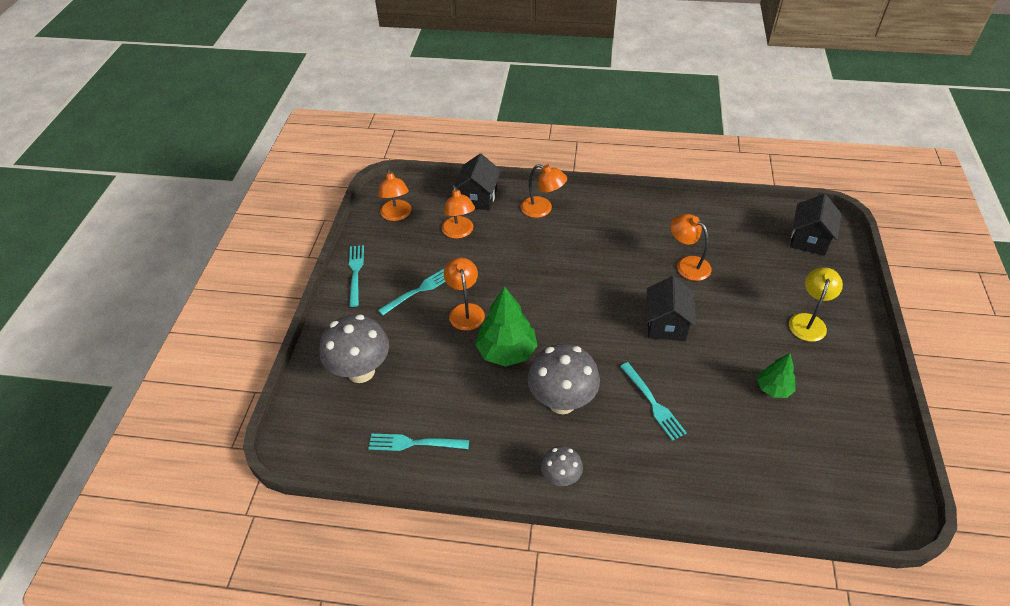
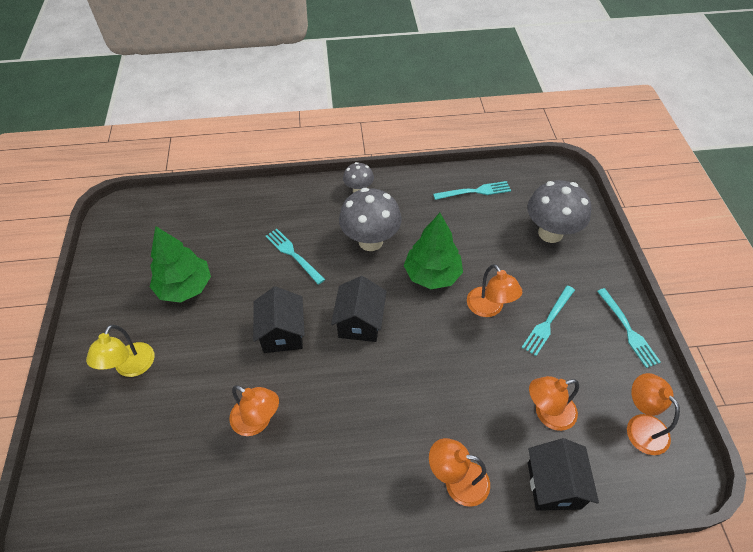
camera: 165 degrees right, 5 degrees up
orange lamp [442,185,475,239] -> orange lamp turned 75 degrees counterclockwise [529,376,579,431]
green tree [757,353,796,398] -> green tree [150,226,211,303], size x1.72
black house [790,194,841,256] -> black house moved to [331,276,387,342]

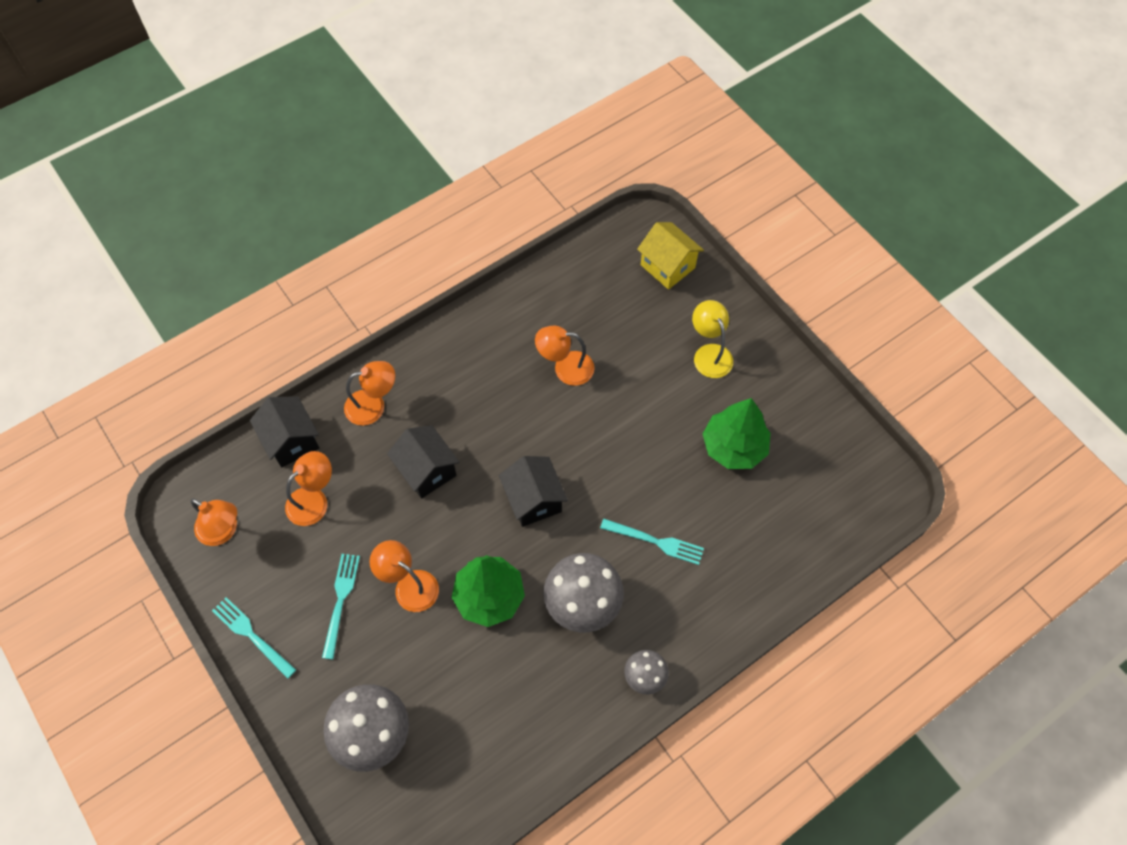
camera: 150 degrees right, 10 degrees up
black house [253,286,305,353] -> black house moved to [387,425,460,499]
turquoise fork [433,181,511,200] -> none
none -> yellow house [637,222,704,290]

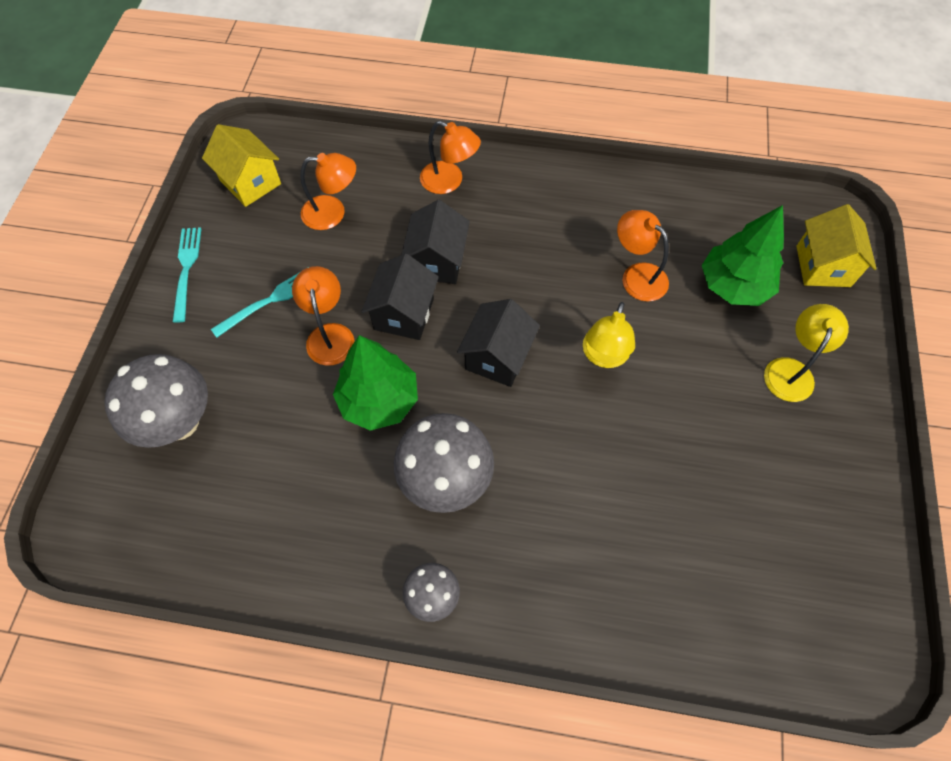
camera: 45 degrees right, 0 degrees up
orange lamp [191,499,237,546] -> yellow house [202,124,281,207]
black house [250,396,319,468] -> black house moved to [361,254,439,340]
turquoise fork [600,519,704,565] -> none
green tree [703,398,771,469] -> green tree moved to [702,205,784,306]
none -> yellow lamp [583,302,635,368]

